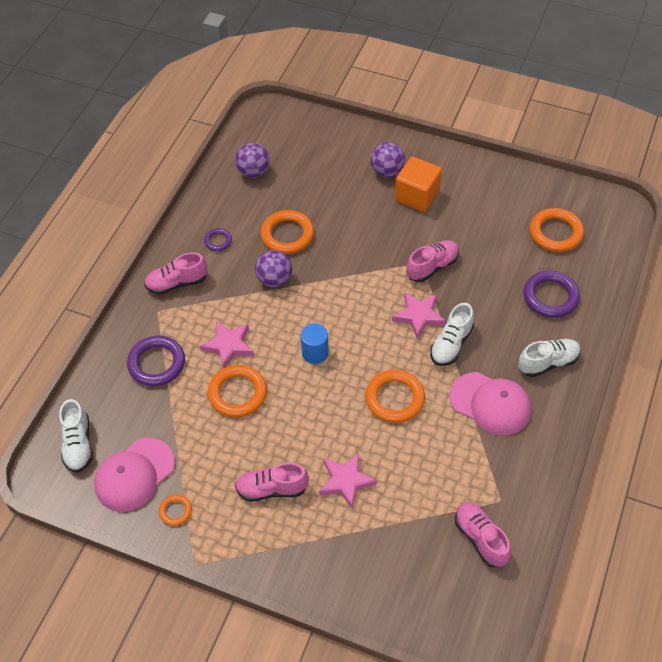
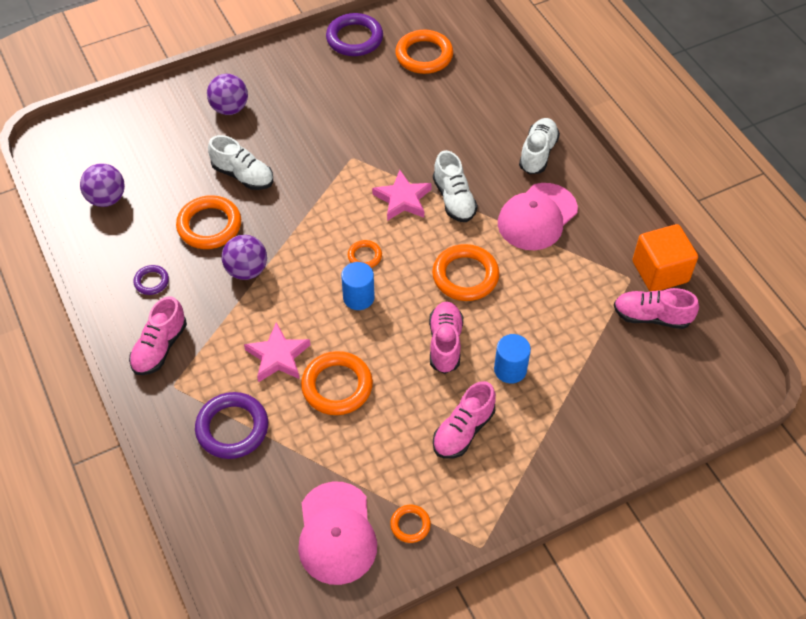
camera: 50 degrees left, 0 degrees up
white shoe [59,399,93,473] -> white shoe moved to [208,135,273,190]
pink star [319,452,377,509] -> blue cylinder [494,334,531,384]
orange cube [395,156,442,212] -> orange cube moved to [632,224,698,291]
pink shoe [406,240,459,282] -> pink shoe moved to [429,302,463,374]
pink cap [450,372,531,436] -> pink cap turned 150 degrees clockwise [498,183,578,250]
purple ring [523,270,580,318] -> purple ring moved to [326,13,383,56]
none -> orange ring [348,240,382,268]

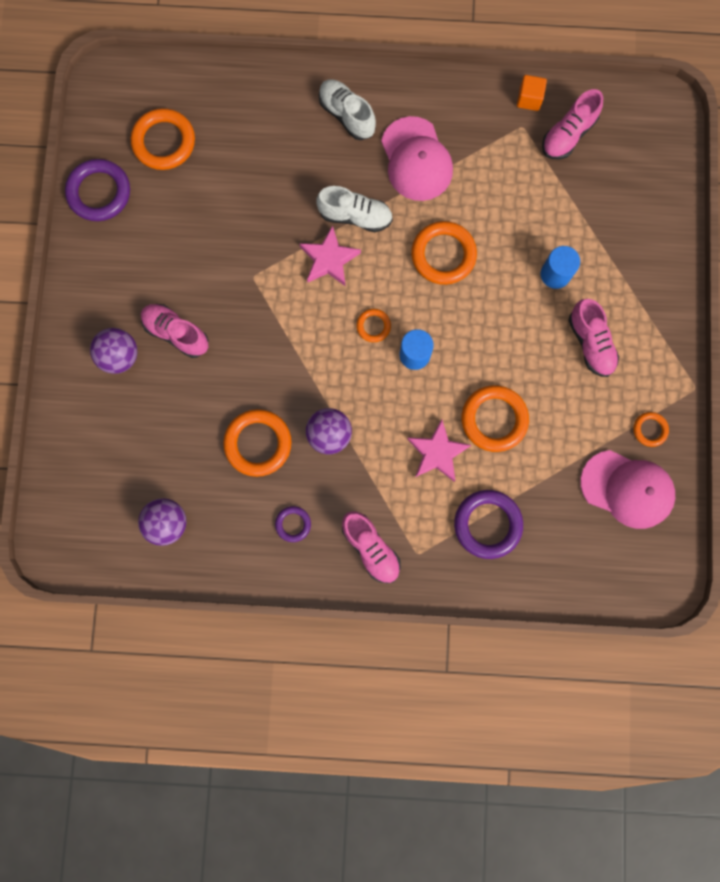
camera: 60 degrees left, 25 degrees up
white shoe [208,135,273,190] -> none
pink shoe [429,302,463,374] -> pink shoe moved to [141,304,209,358]
orange cube [632,224,698,291] -> orange cube [517,75,547,111], size x0.54

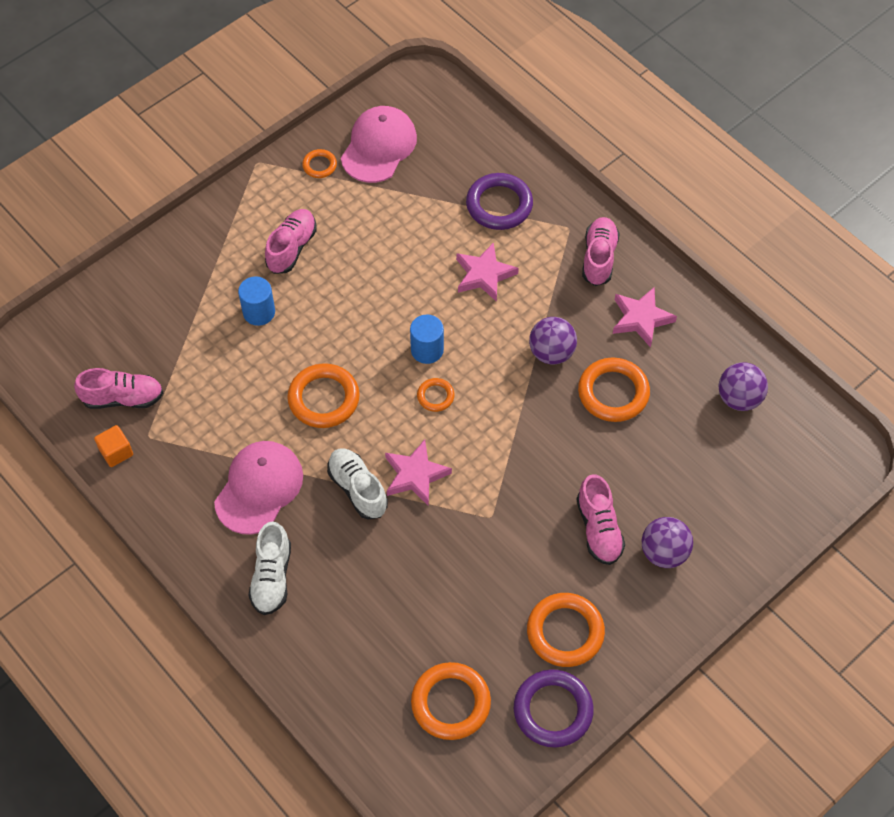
camera: 135 degrees left, 20 degrees down
purple ring [275,506,311,542] -> pink star [613,287,677,348]
orange ring [461,385,529,452] -> orange ring moved to [527,593,605,667]
pink cap [580,450,675,529] -> pink cap turned 45 degrees clockwise [341,106,417,183]

